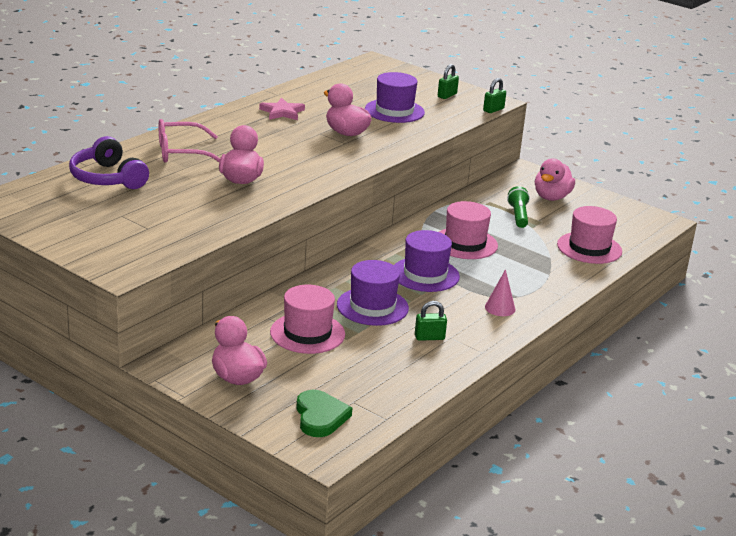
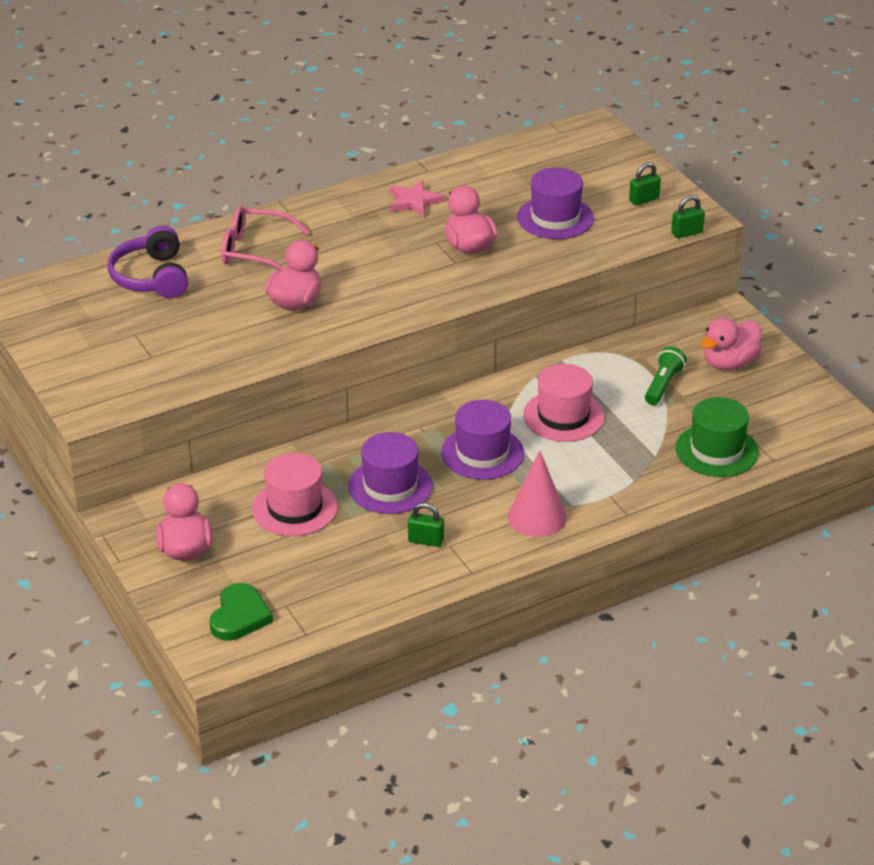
camera: 25 degrees right, 10 degrees up
pink cone [485,269,515,316] -> pink cone [508,451,567,537], size x1.59
pink hat [557,206,622,264] -> green hat [675,397,759,477]

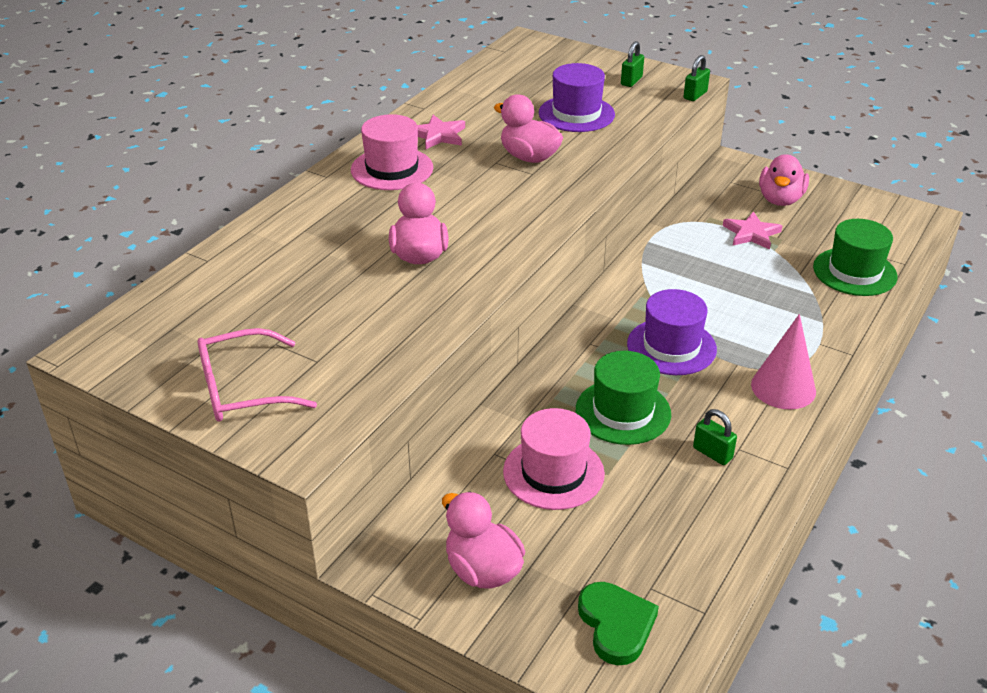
camera: 30 degrees left, 0 degrees up
purple headphones [108,226,188,298] -> none
pink glasses [221,206,309,270] -> pink glasses moved to [197,328,317,422]
purple hat [348,432,433,514] -> green hat [576,351,671,445]
green padlock [408,503,444,547] -> green padlock turned 60 degrees clockwise [693,409,737,465]
pink hat [523,364,605,442] -> pink hat moved to [351,114,433,190]
green flashlight [645,346,687,405] -> pink star [723,212,782,250]

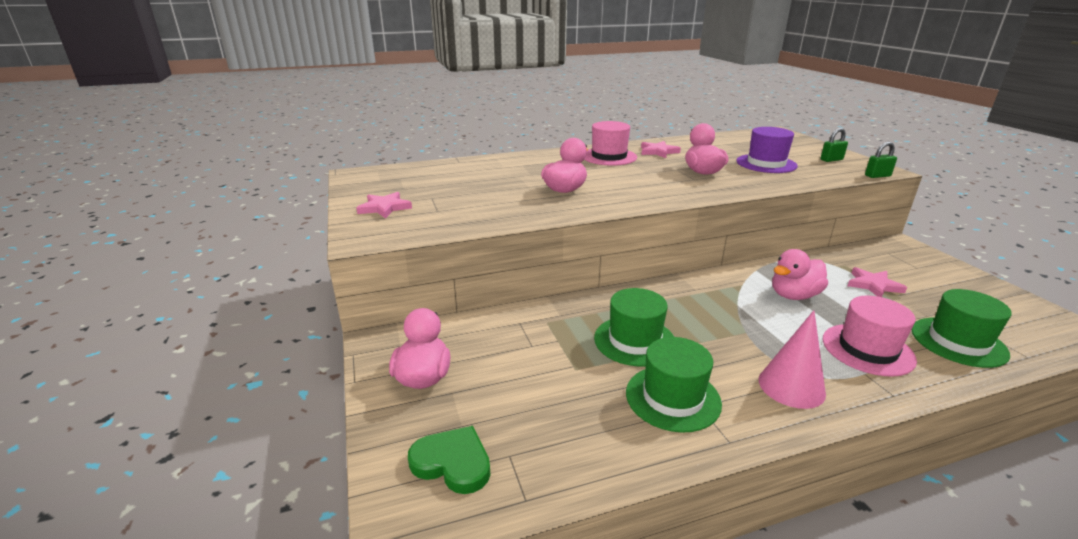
camera: 40 degrees right, 10 degrees down
pink glasses [197,328,317,422] -> pink star [356,192,412,219]
pink hat [503,408,605,510] -> pink hat moved to [823,296,917,377]
green heart [578,582,659,665] -> green heart turned 90 degrees counterclockwise [408,426,490,494]
purple hat [627,289,717,375] -> none
green padlock [693,409,737,465] -> green hat [626,337,722,433]
pink duck [759,154,809,206] -> pink duck moved to [772,249,828,300]

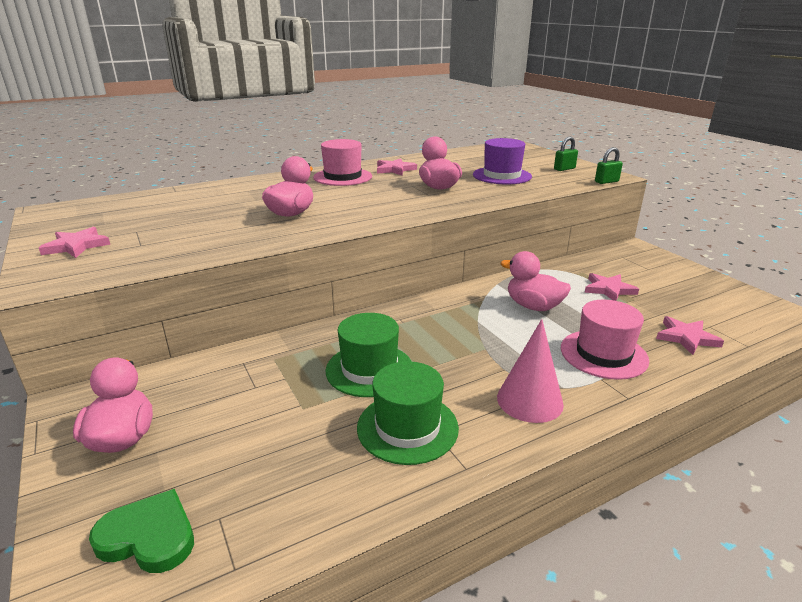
camera: 10 degrees left, 0 degrees up
pink duck [772,249,828,300] -> pink duck turned 75 degrees clockwise [500,251,571,311]
green hat [912,289,1012,368] -> pink star [656,316,724,355]

